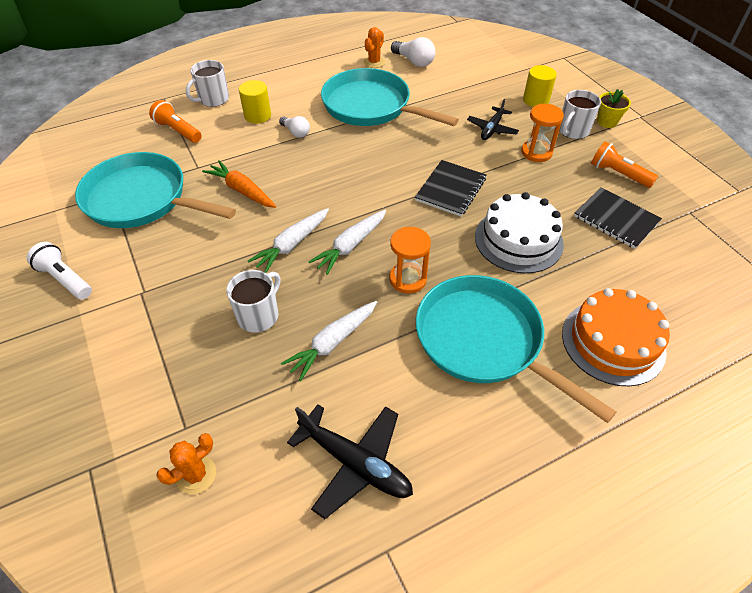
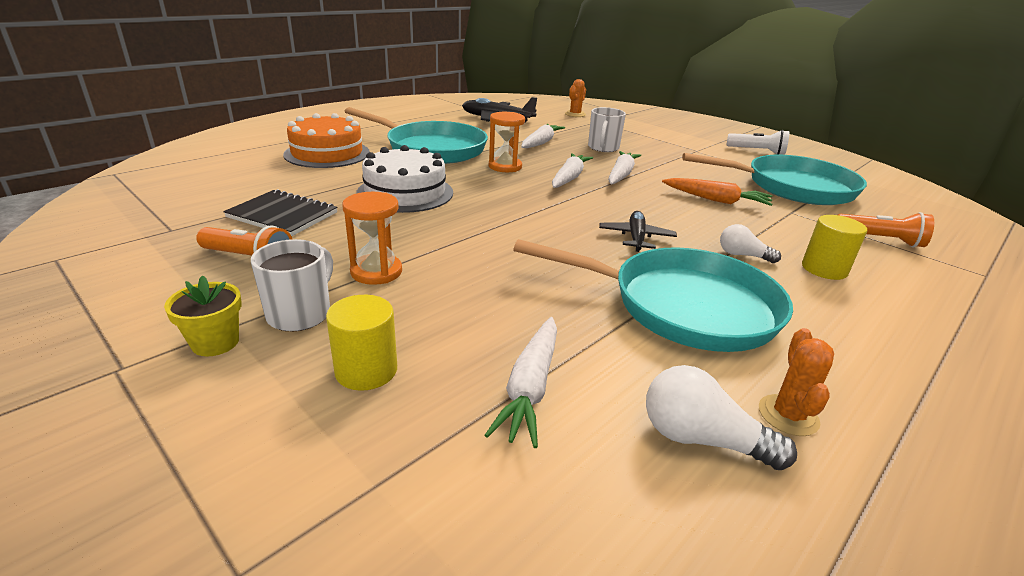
camera: 160 degrees right, 20 degrees down
white mug [185,60,229,107] -> none
black notebook [415,160,486,217] -> none
black plane [467,98,519,140] -> black plane moved to [599,211,677,252]
none -> white carrot [485,317,557,448]

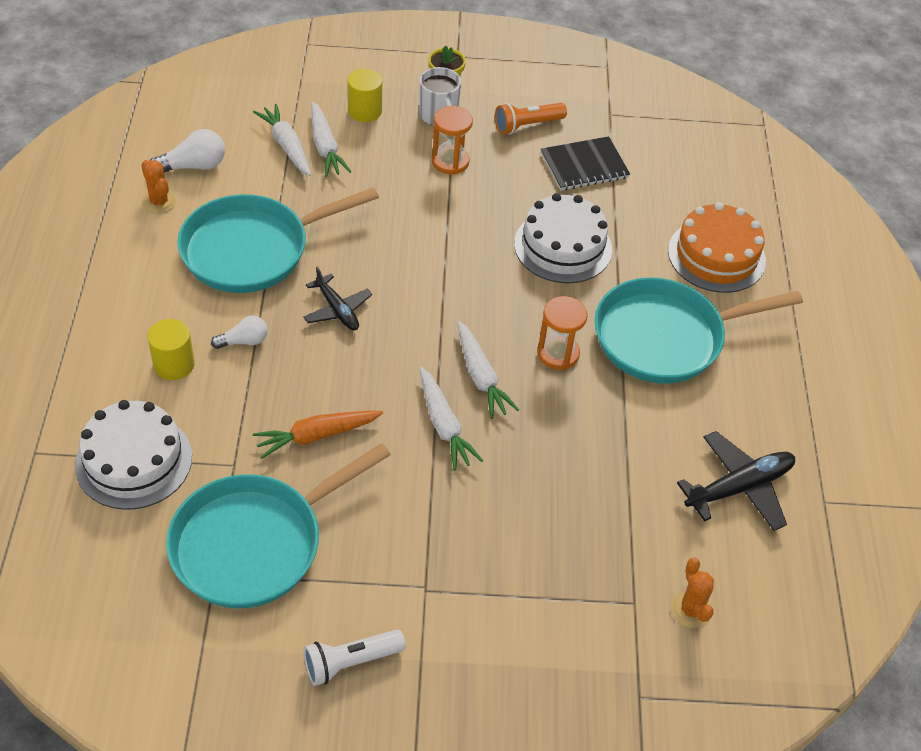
camera: 135 degrees right, 20 degrees up
white carrot [521,124,565,148] -> white carrot moved to [311,102,351,177]
white mug [588,107,626,152] -> none
orange flashlight [838,212,934,248] -> white cake [75,400,192,510]

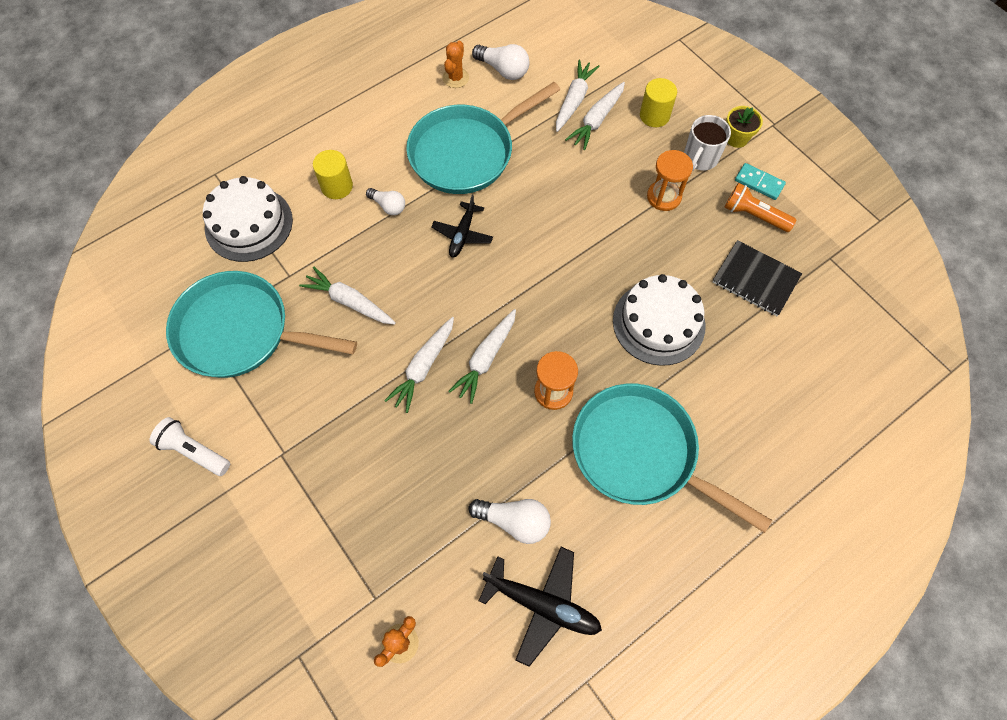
camera: 55 degrees right, 15 degrees up
turquoise pan [177,187,379,293] -> turquoise pan turned 60 degrees counterclockwise [406,82,560,194]
orange carrot [253,411,383,458] -> white carrot [299,267,396,325]
orange cake [668,202,766,293] -> none
none -> white light bulb [469,499,551,544]
none -> turquoise domino [735,163,786,200]

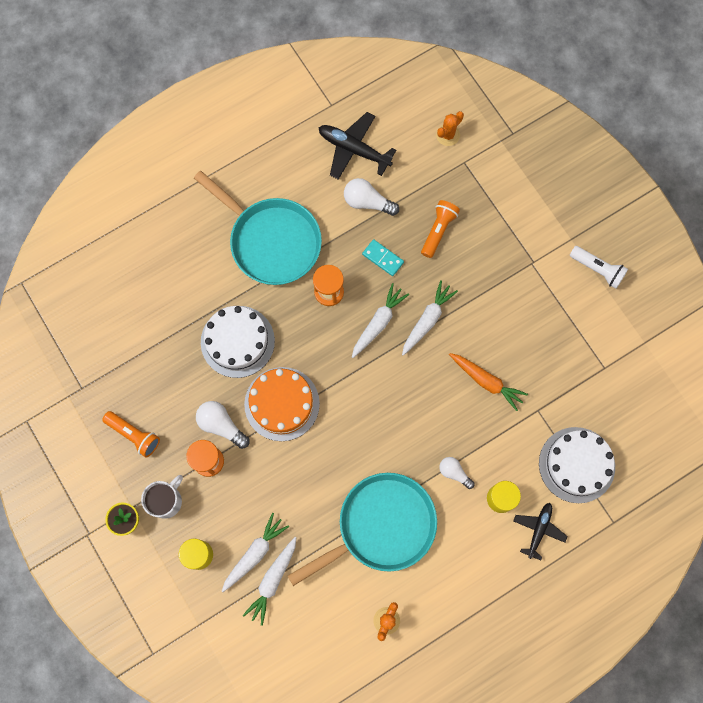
camera: 175 degrees left, 10 degrees up
turquoise pan [166,271,357,378] -> none
white carrot [299,267,396,325] -> orange carrot [449,353,528,411]
black plane [431,195,493,257] -> black plane moved to [513,503,568,560]
white light bulb [472,44,530,80] -> white light bulb moved to [196,401,250,449]
black notebook [713,240,802,316] -> none
turquoise domino [735,163,786,200] -> turquoise domino moved to [362,239,404,276]
none -> orange cake [244,367,320,441]
none -> orange flashlight [421,200,460,258]

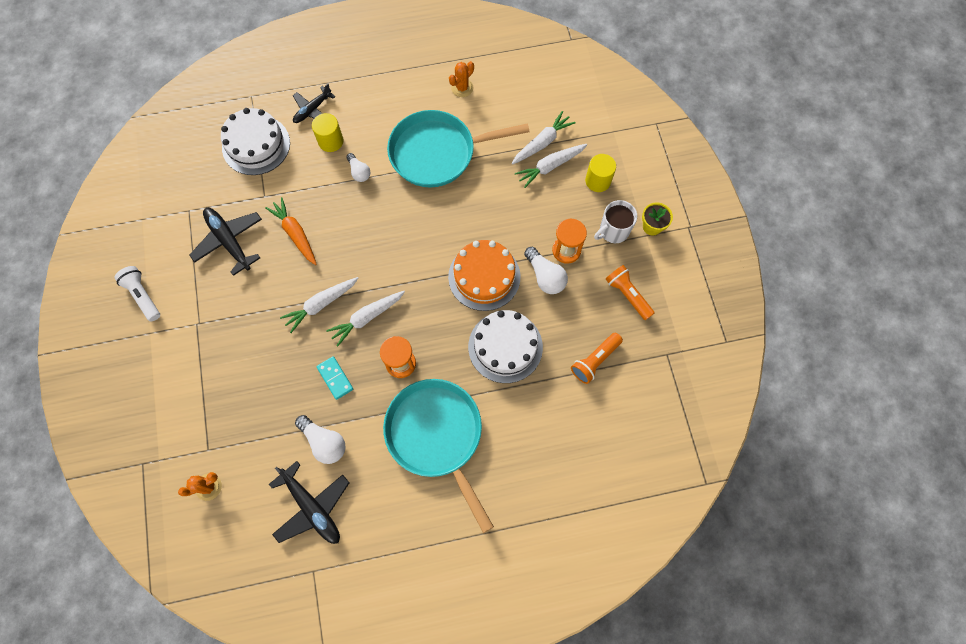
camera: 160 degrees left, 5 degrees down
orange flashlight [421,200,460,258] -> orange flashlight moved to [571,333,623,384]
none -> black plane [189,208,262,276]

